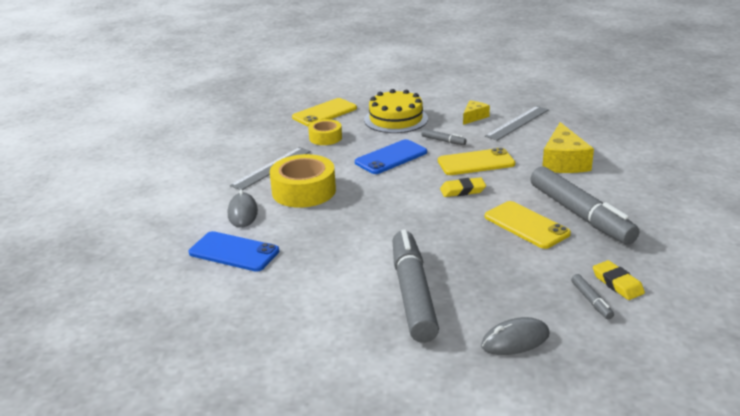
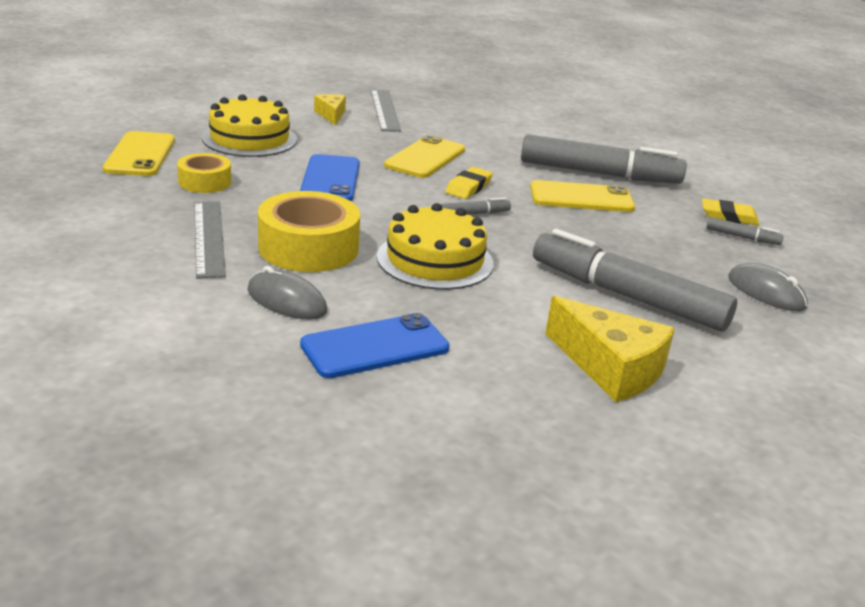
camera: 55 degrees left, 0 degrees up
grey marker [422,129,466,145] -> grey marker moved to [440,198,511,215]
grey mouse [481,317,550,355] -> grey mouse turned 60 degrees counterclockwise [728,263,808,311]
yellow cheese [542,122,594,173] -> yellow cheese moved to [545,296,675,402]
none -> yellow cake [377,203,494,290]

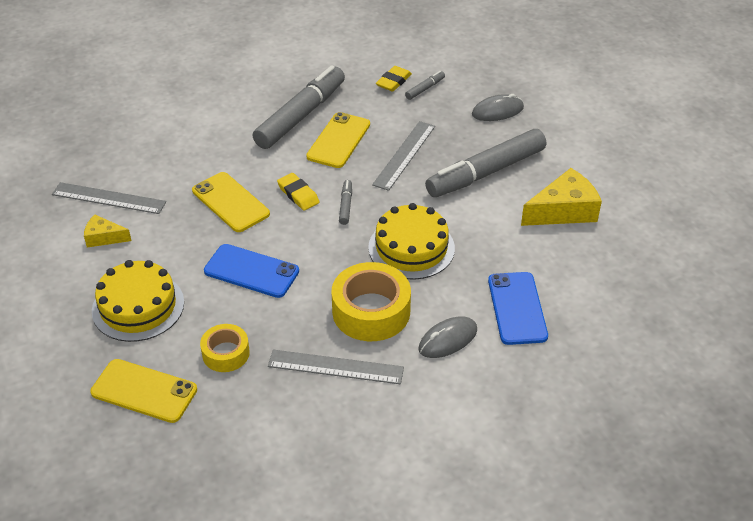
camera: 65 degrees left, 15 degrees up
none -> grey ruler [372,121,435,191]

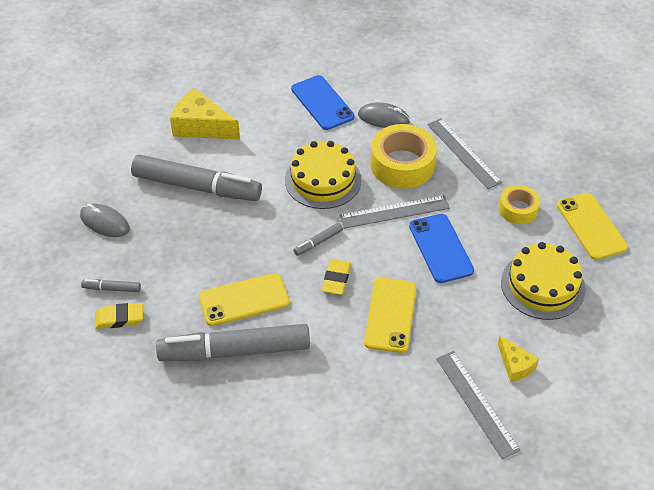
camera: 130 degrees left, 5 degrees up
grey ruler [372,121,435,191] -> grey ruler moved to [339,195,450,229]
blue phone [488,272,548,345] -> blue phone turned 75 degrees counterclockwise [291,75,355,130]

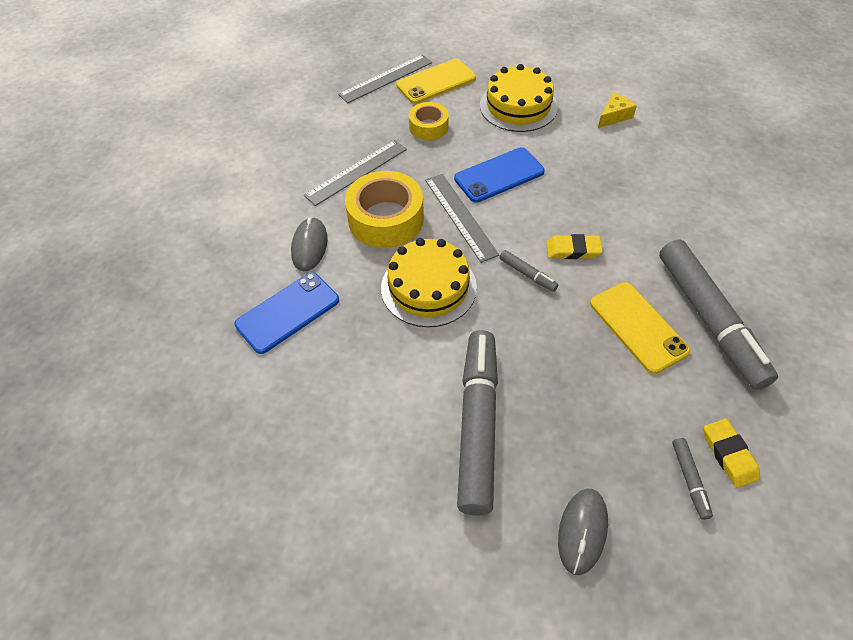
camera: 100 degrees left, 5 degrees up
yellow cheese [170,88,240,139] -> none
yellow phone [364,278,416,353] -> none
grey ruler [436,351,520,459] -> grey ruler moved to [338,55,432,103]

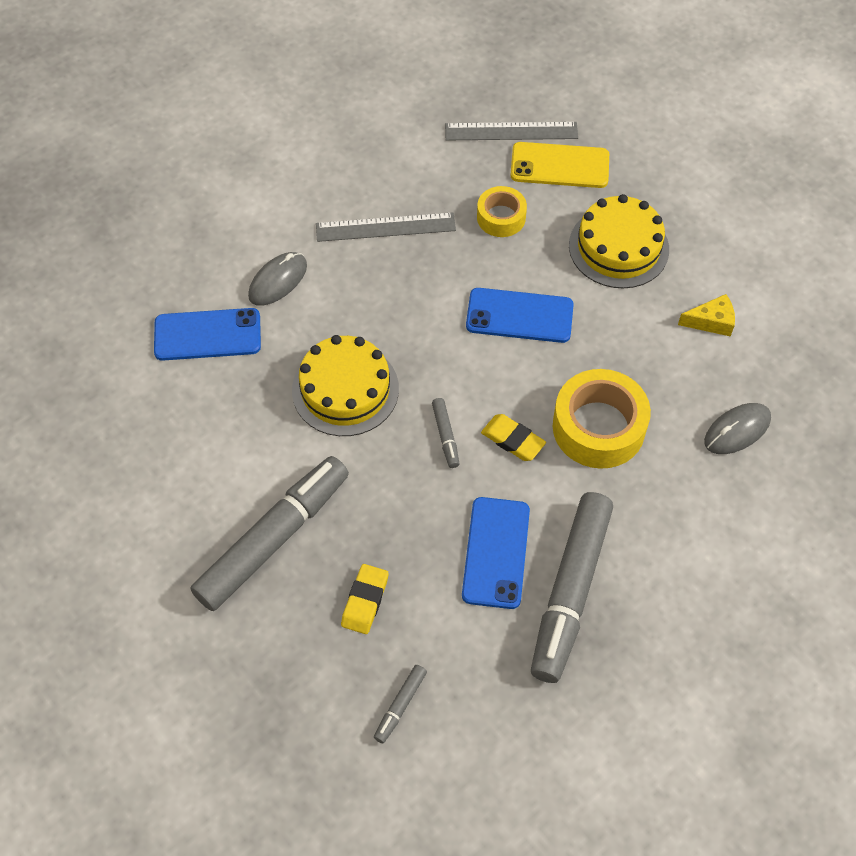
camera: 35 degrees right, 5 degrees up
yellow tape [345,171,424,248] -> yellow tape moved to [553,369,651,469]
grey ruler [425,174,499,263] -> none
grey mouse [558,488,608,575] -> grey mouse moved to [704,403,771,454]
yellow phone [590,282,691,374] -> blue phone [462,497,530,609]
yellow eraser [704,419,760,488] -> yellow eraser moved to [341,564,389,634]

